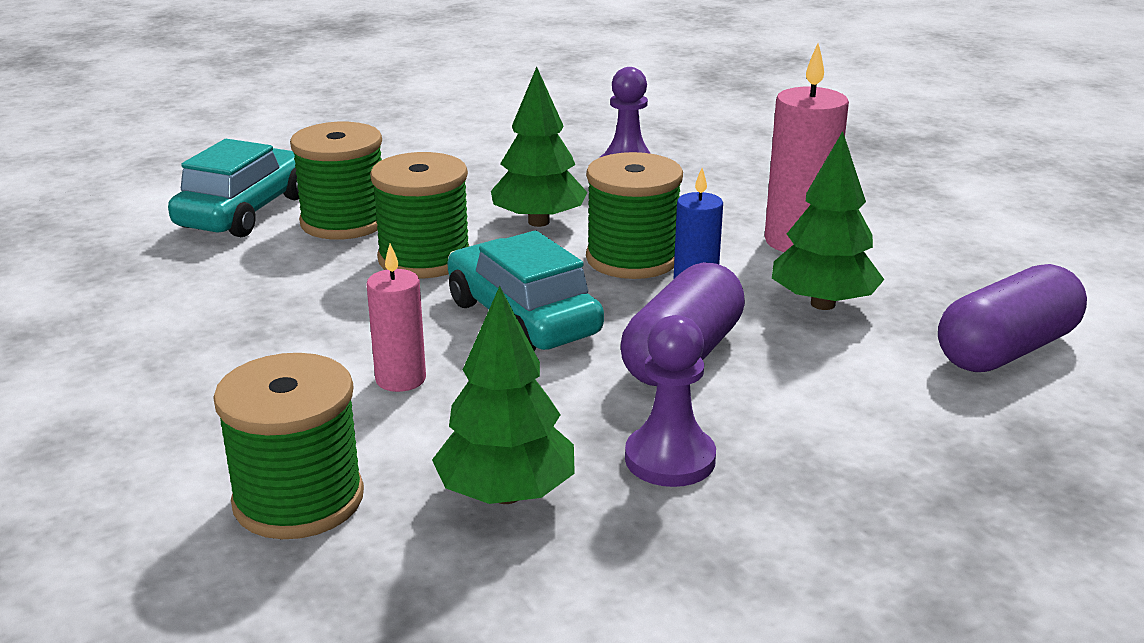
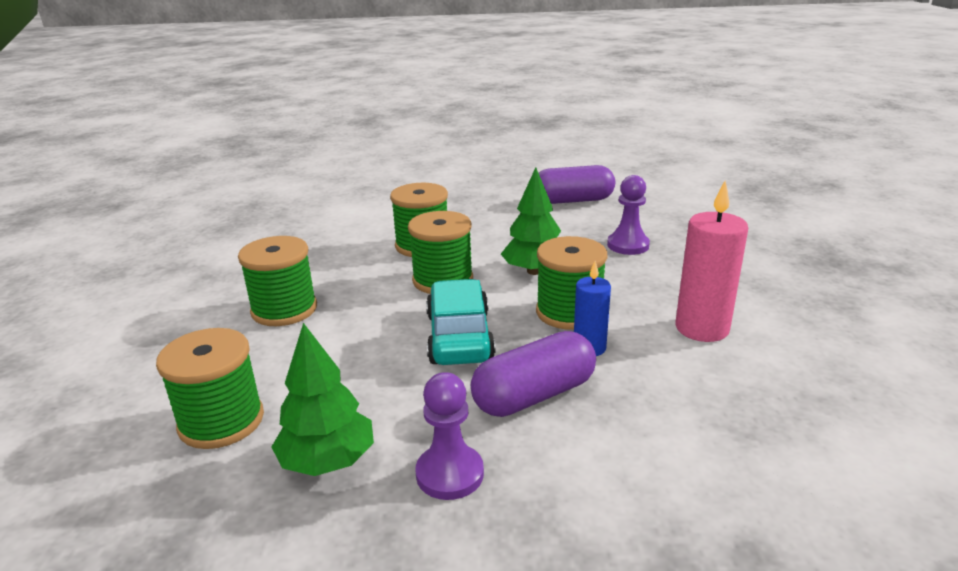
camera: 30 degrees right, 0 degrees up
turquoise car [168,139,300,237] -> none
pink candle [367,244,426,392] -> none
green tree [772,131,884,310] -> none
purple capsule [938,264,1087,372] -> purple capsule moved to [539,165,615,204]
none -> green spool [238,236,317,326]

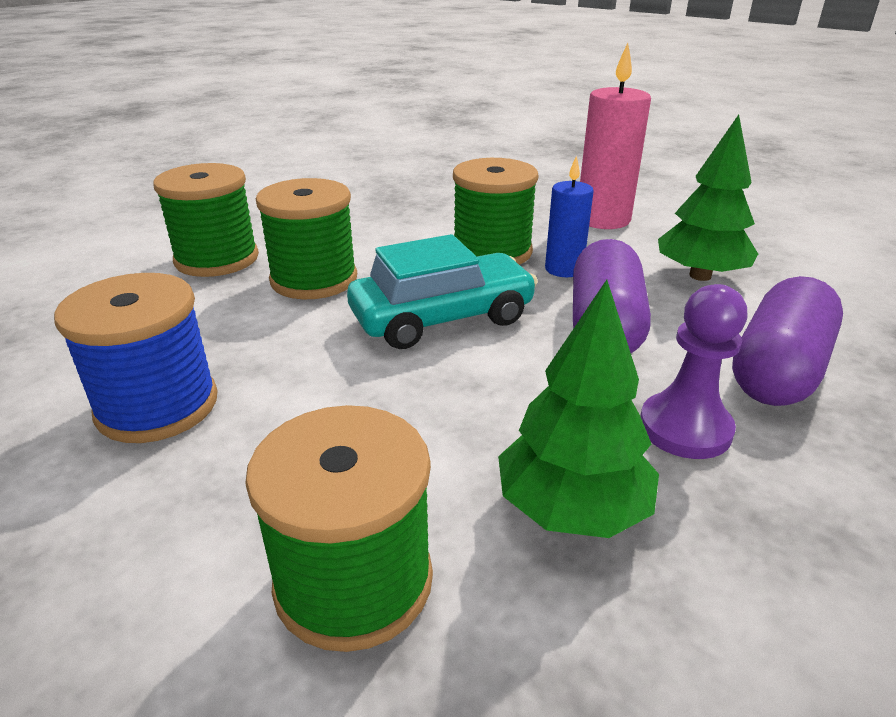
camera: 50 degrees left, 5 degrees up
green spool [238,236,317,326] -> blue spool [54,273,217,443]
turquoise car [426,279,496,365] -> turquoise car turned 120 degrees clockwise [347,234,538,349]
green tree [501,167,561,275] -> green tree moved to [658,115,758,281]
purple capsule [539,165,615,204] -> purple capsule moved to [732,276,843,406]
purple pawn [607,175,650,255] -> none

